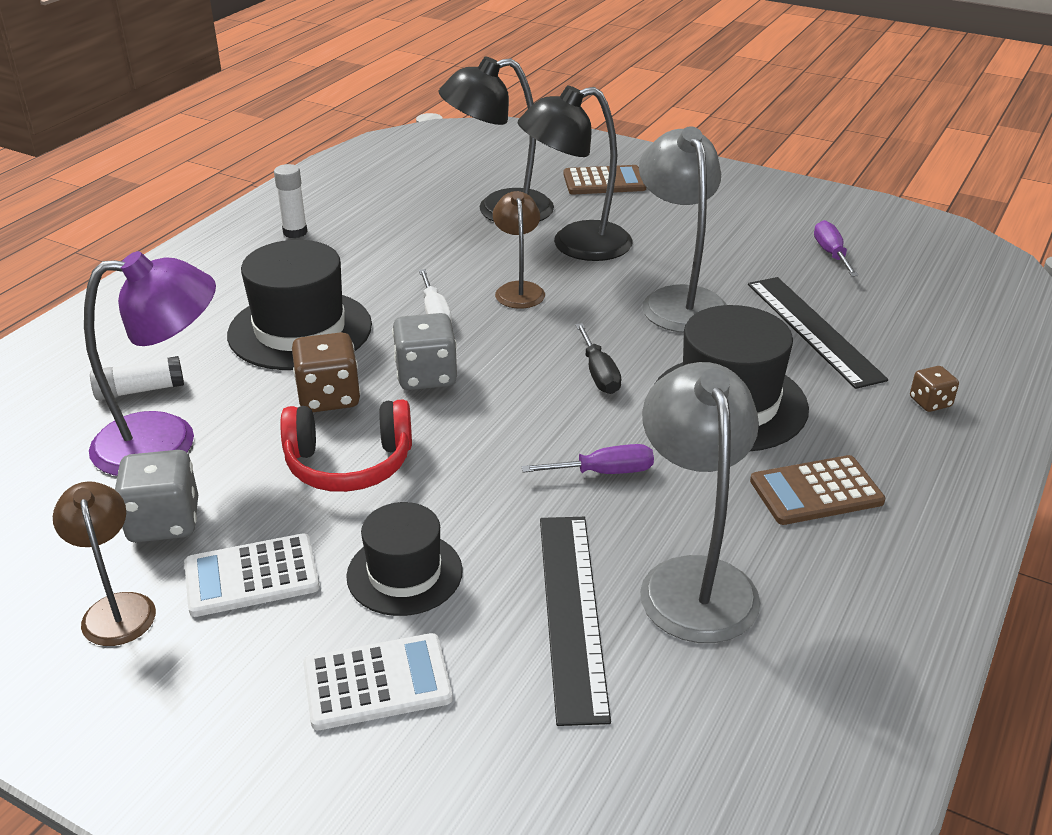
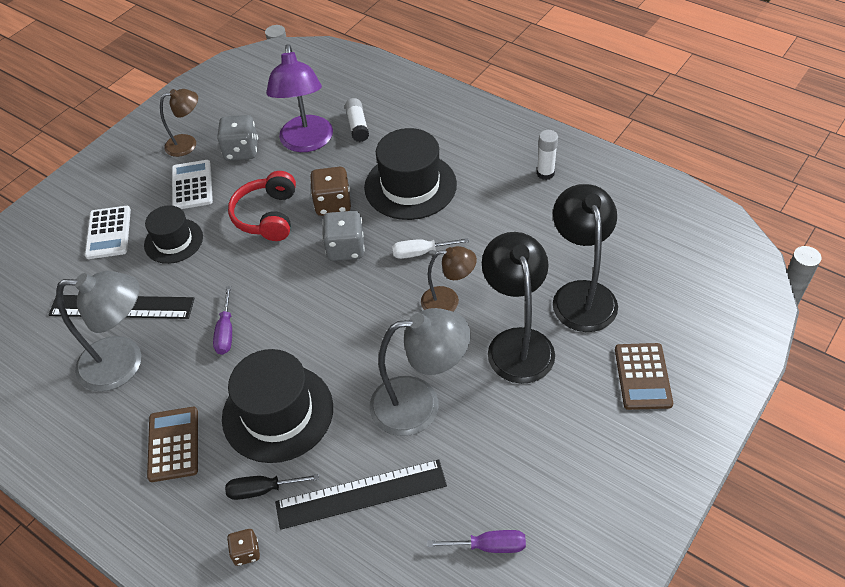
camera: 100 degrees right, 15 degrees up
black screwdriver [575,323,622,394] -> black screwdriver moved to [225,474,319,500]

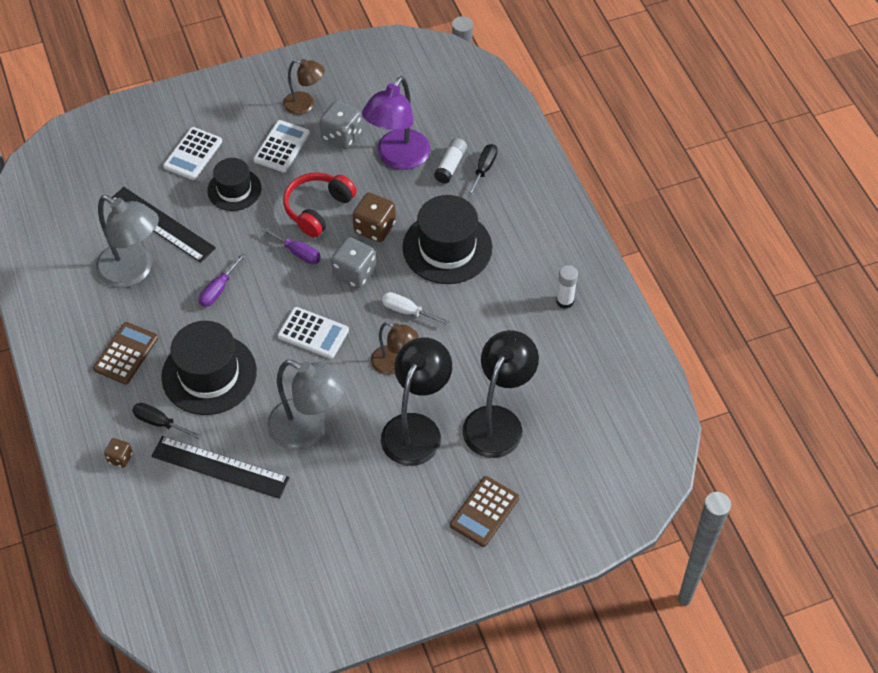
camera: 30 degrees right, 5 degrees up
purple screwdriver [427,530,526,553] -> purple screwdriver moved to [261,227,321,264]
none -> white calculator [278,307,349,359]
none -> black screwdriver [467,144,498,197]

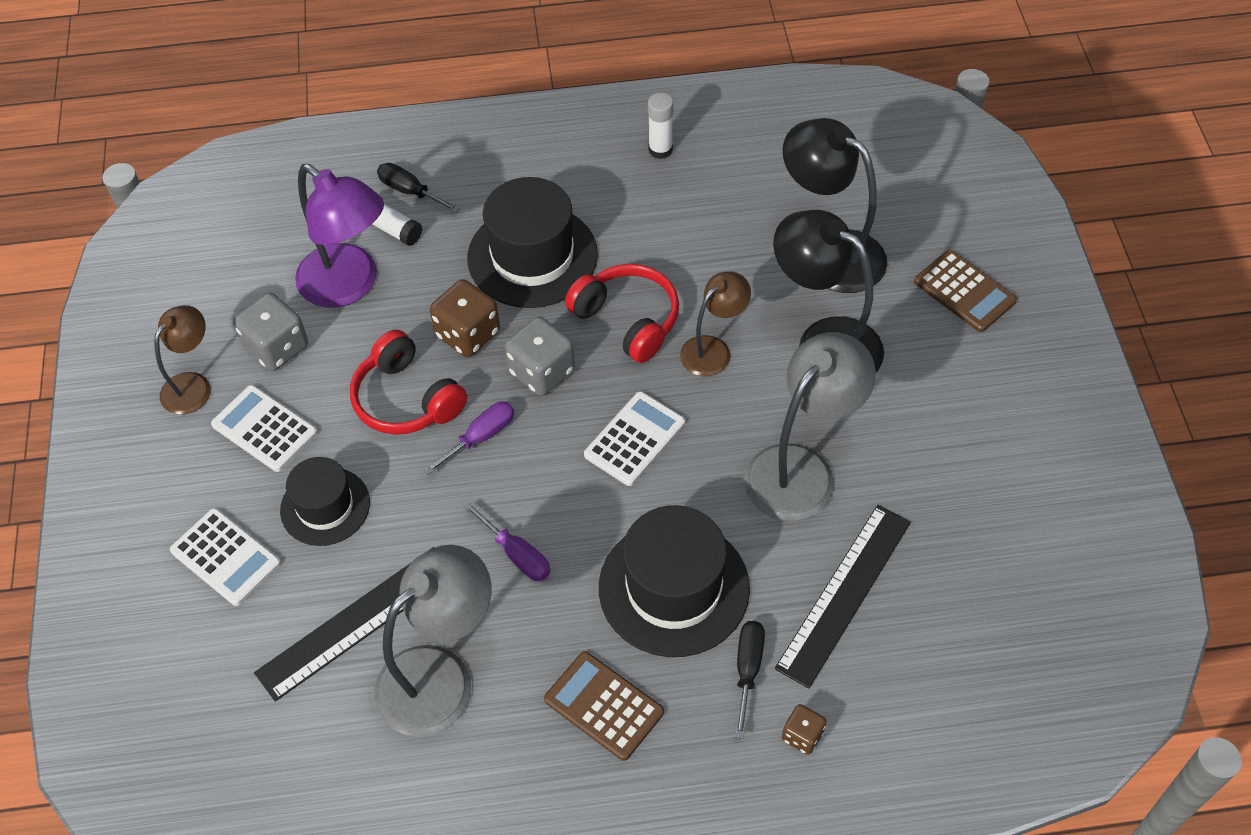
camera: 75 degrees left, 0 degrees up
black screwdriver [132,403,201,439] -> black screwdriver turned 150 degrees clockwise [735,621,765,739]
white screwdriver [382,292,450,325] -> red headphones [565,264,679,363]

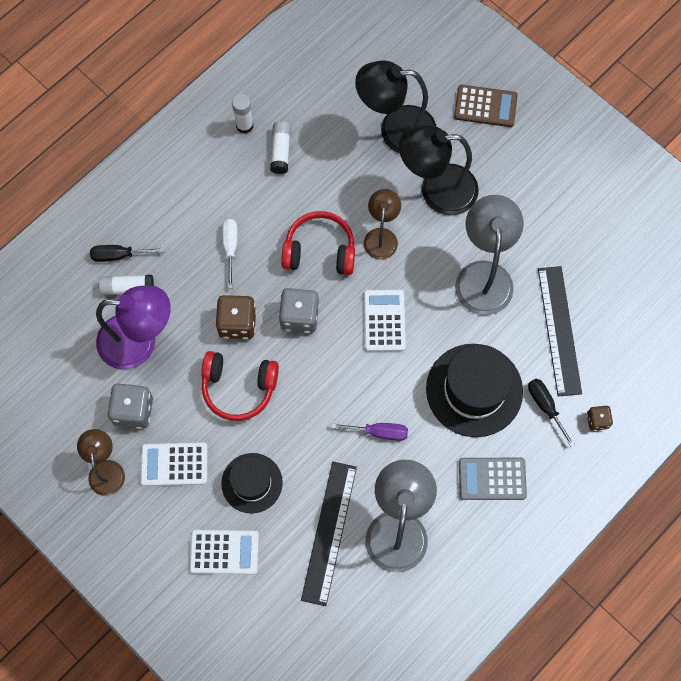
camera: 40 degrees left, 15 degrees up
purple screwdriver [423,401,515,475] -> none
black hat [467,177,598,308] -> white screwdriver [222,219,238,289]
brown calculator [544,651,664,761] -> grey calculator [459,458,527,500]
none -> white glue stick [270,121,291,174]

